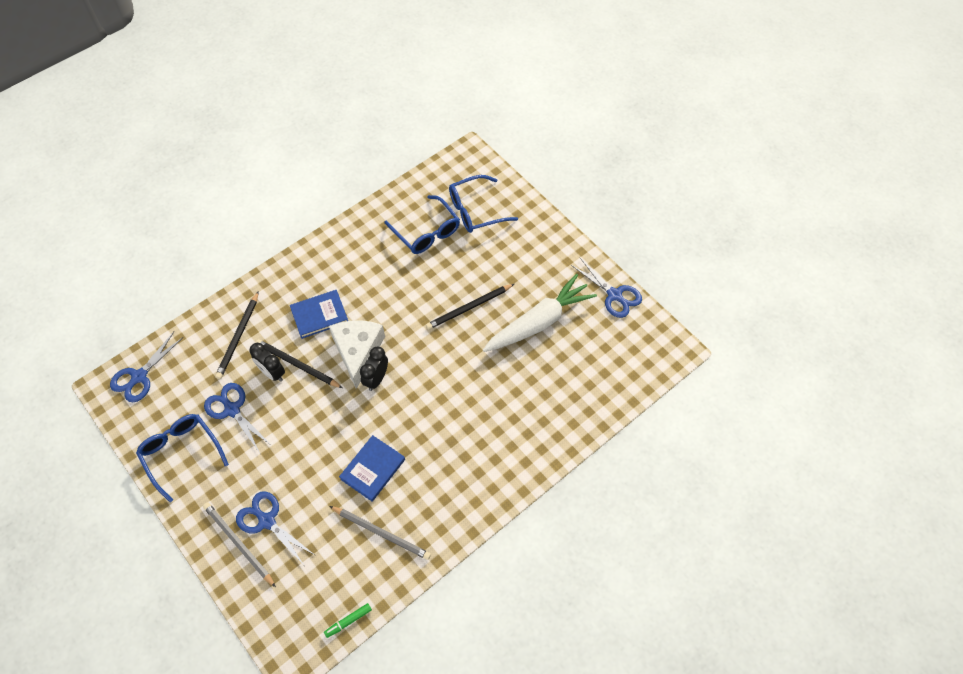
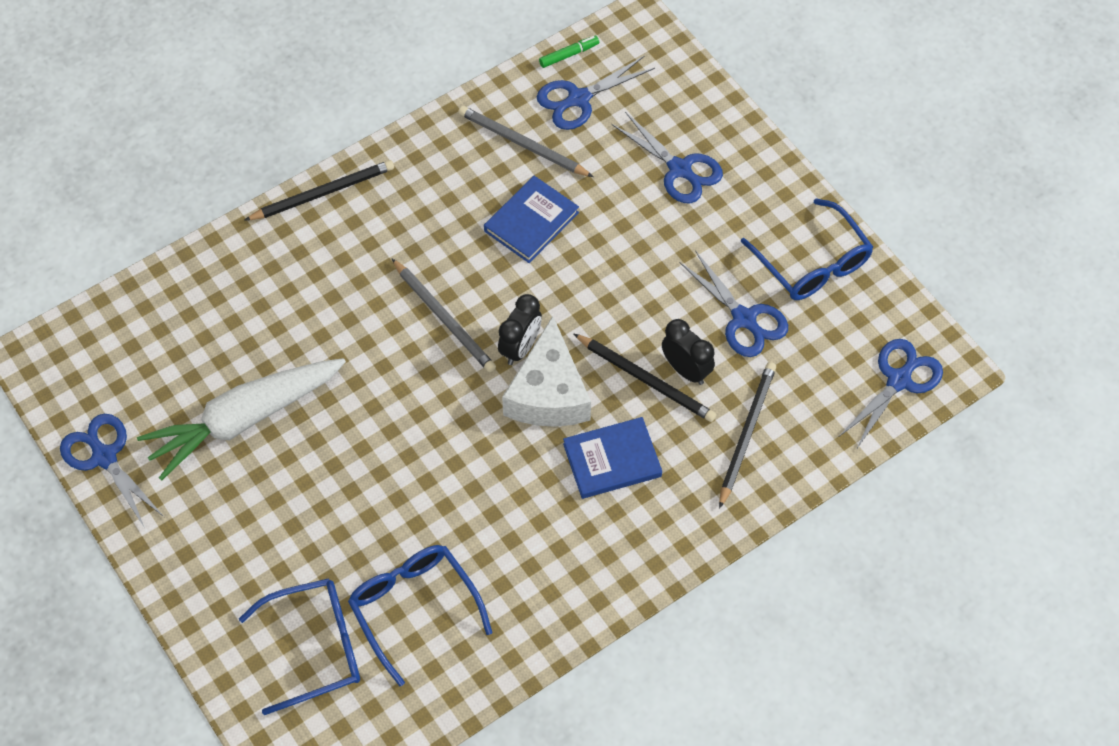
camera: 175 degrees left, 0 degrees up
grey pencil [203,502,276,587] -> grey pencil moved to [392,259,496,372]
black pencil [426,284,514,330] -> black pencil moved to [244,160,394,221]
none -> blue scissors [537,56,655,130]

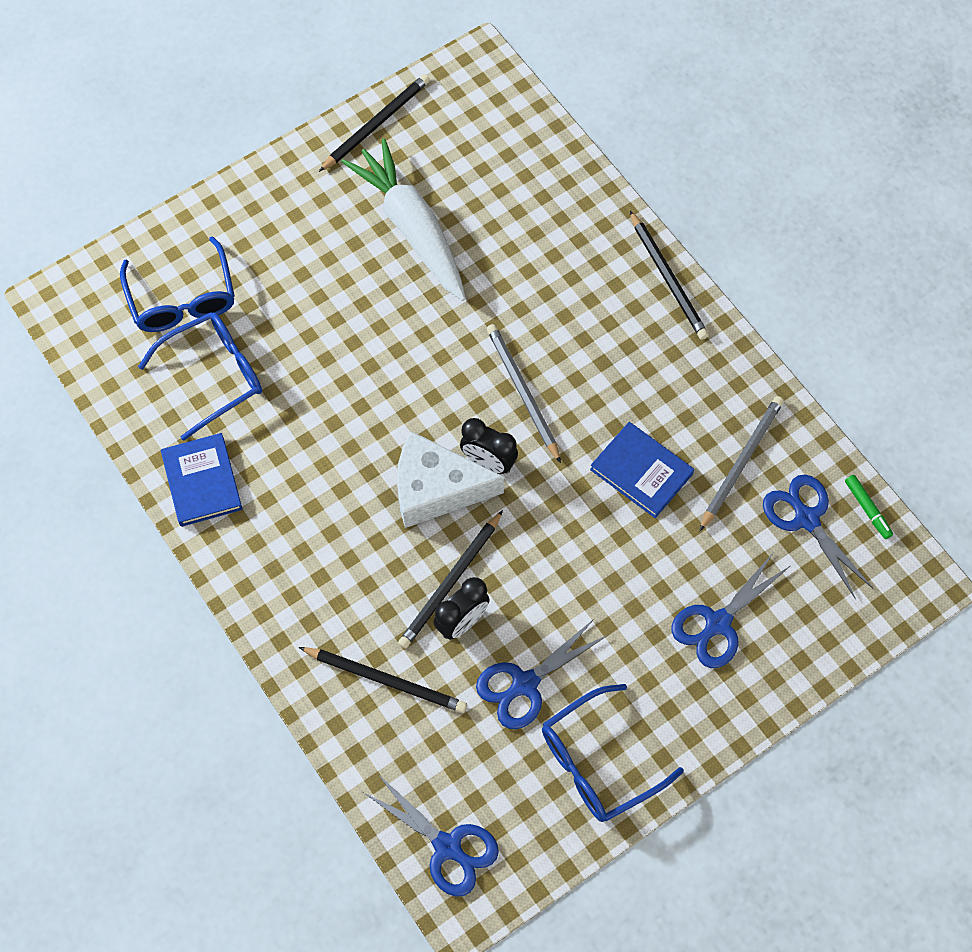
camera: 90 degrees right, 5 degrees up
blue scissors [60,414,165,528] -> black pencil [319,74,430,172]
grey pencil [392,259,496,372] -> grey pencil turned 105 degrees clockwise [487,324,561,463]
blue book [563,417,662,499] -> blue book moved to [161,433,243,527]

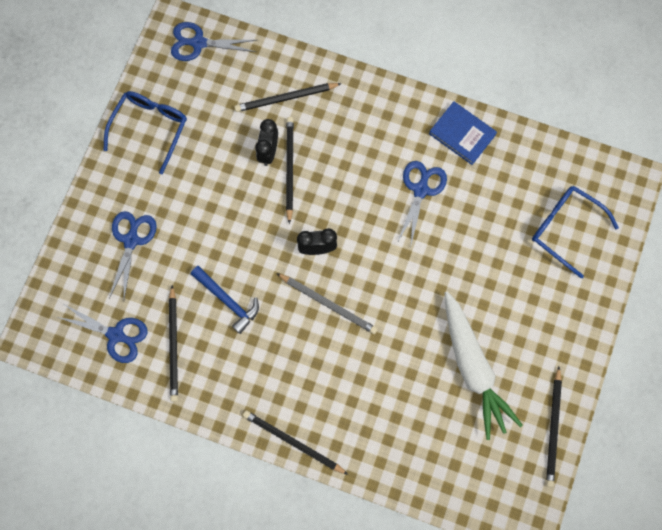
camera: 145 degrees right, 10 degrees up
blue glasses [138,312,262,441] -> none
white carrot [341,138,466,301] -> white carrot turned 45 degrees clockwise [445,291,523,440]
white cheese [397,431,504,528] -> none
blue scissors [476,619,608,729] -> blue scissors moved to [397,161,447,244]
blue book [590,422,694,518] -> blue hammer [191,266,259,334]
grey pencil [700,396,784,531] -> black pencil [169,285,178,402]
green marker [845,475,893,539] -> none

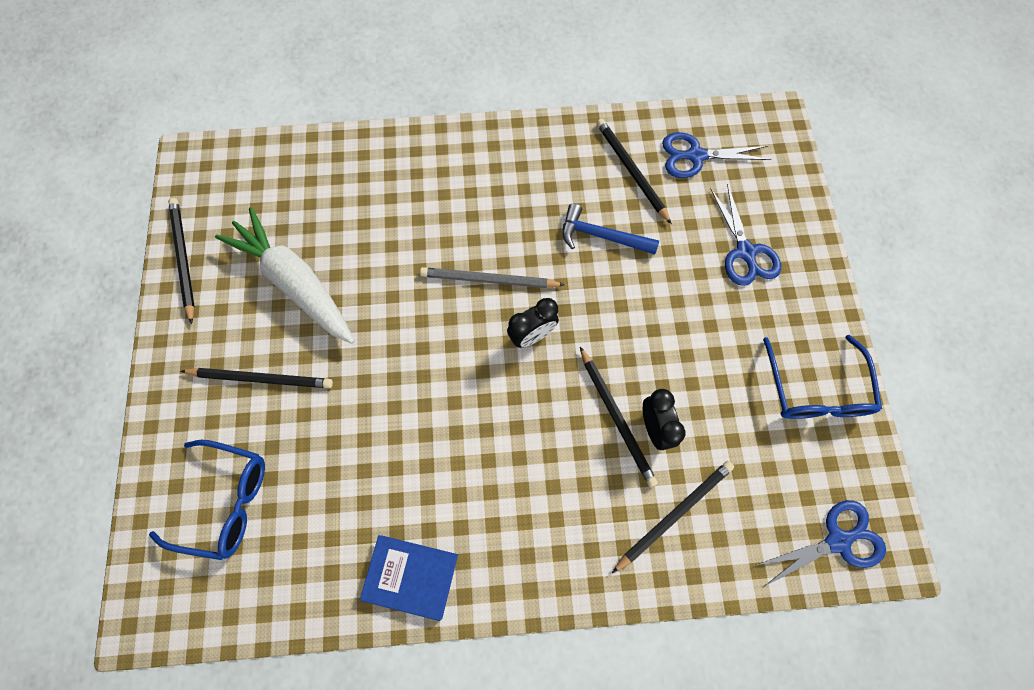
camera: 155 degrees right, 5 degrees down
black pencil [243,410,348,475] -> black pencil moved to [181,368,333,388]
blue scissors [397,161,447,244] -> none

